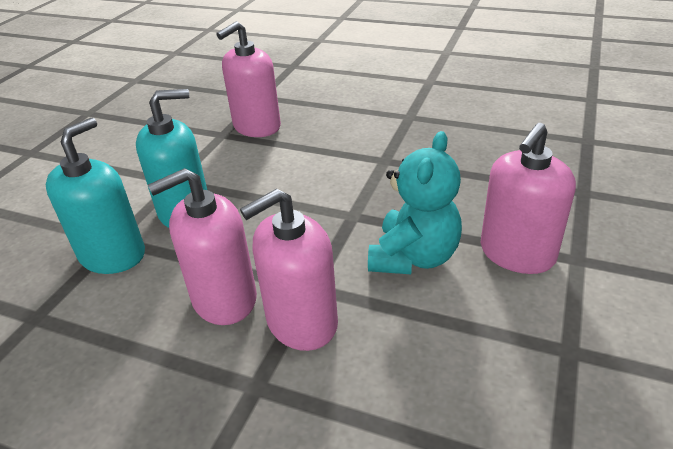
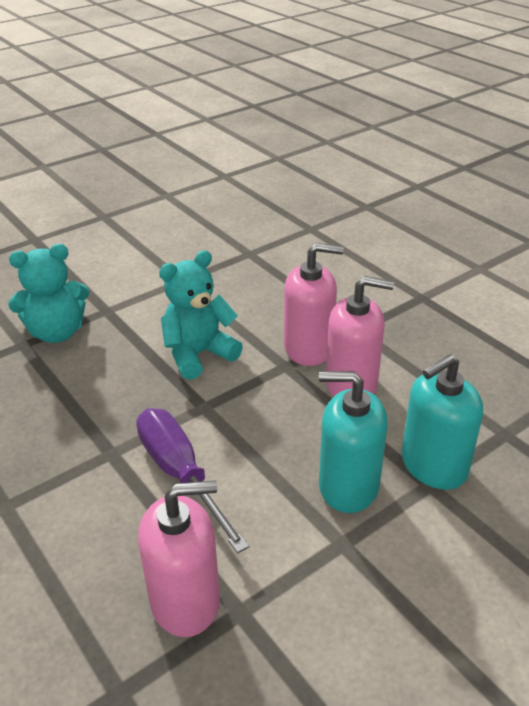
camera: 150 degrees left, 0 degrees up
pink soap dispenser [481,123,576,274] -> none
none -> turquoise teddy bear [8,244,89,343]
none -> purple screwdriver [136,408,249,553]

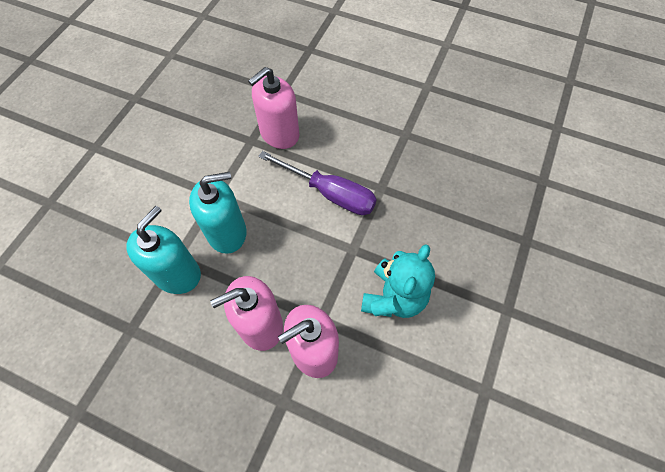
camera: 150 degrees right, 25 degrees up
turquoise teddy bear [8,244,89,343] -> none

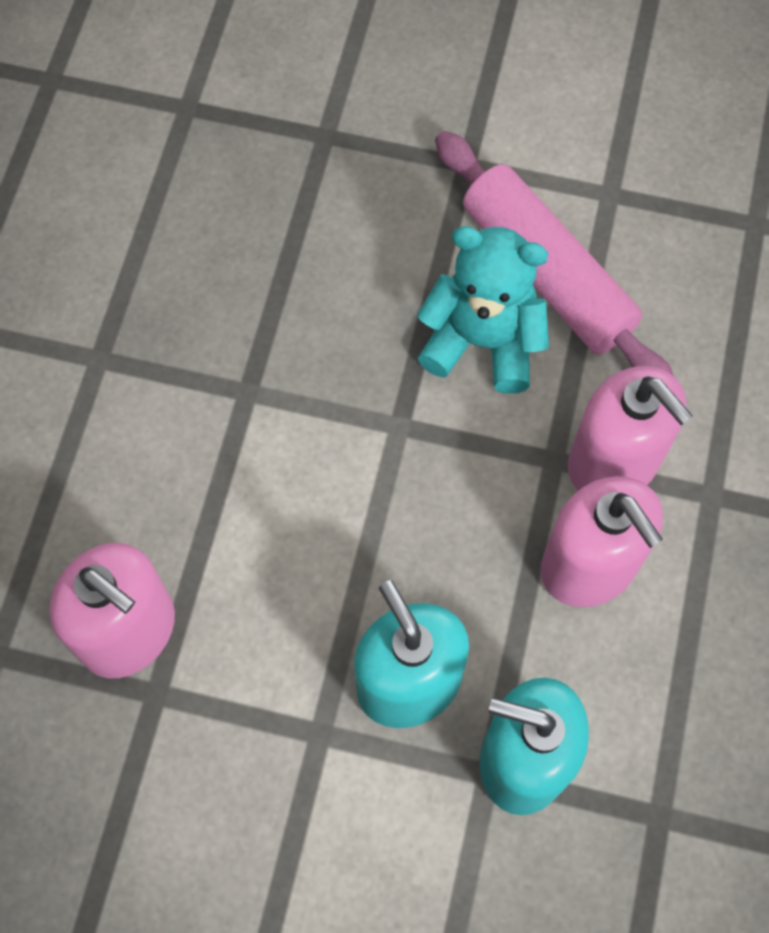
camera: 100 degrees left, 5 degrees up
purple screwdriver [258,151,377,215] -> none
none -> pink rolling pin [435,131,674,376]

